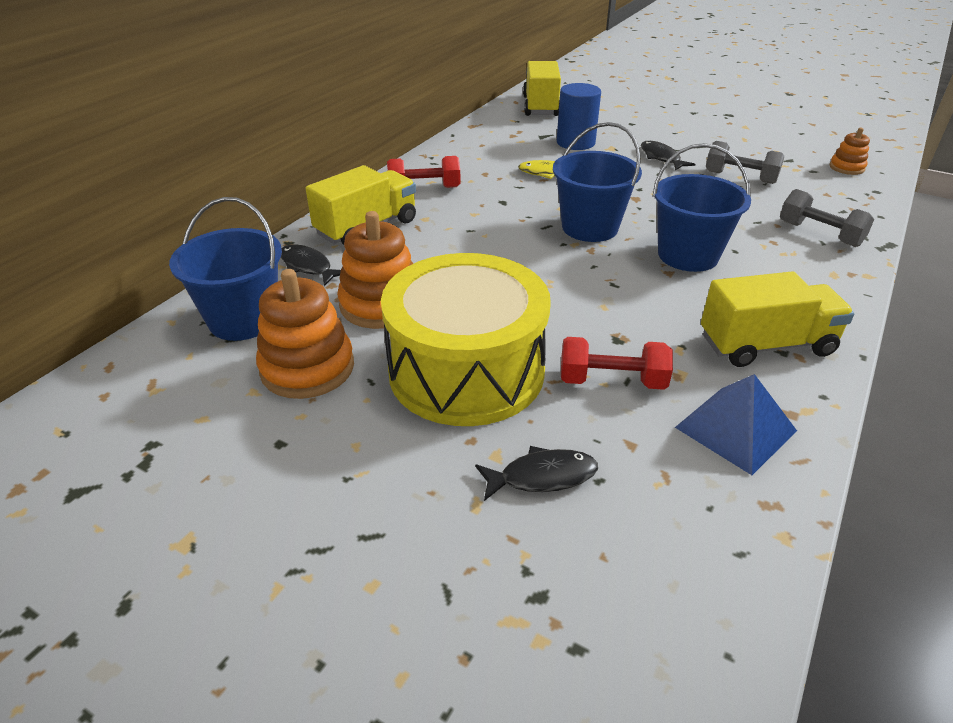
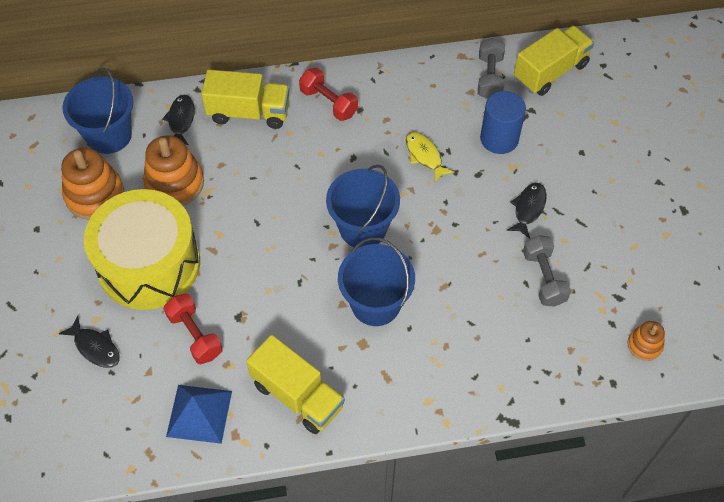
camera: 50 degrees right, 20 degrees up
grey dumbbell [780,189,874,247] -> grey dumbbell moved to [478,38,505,99]

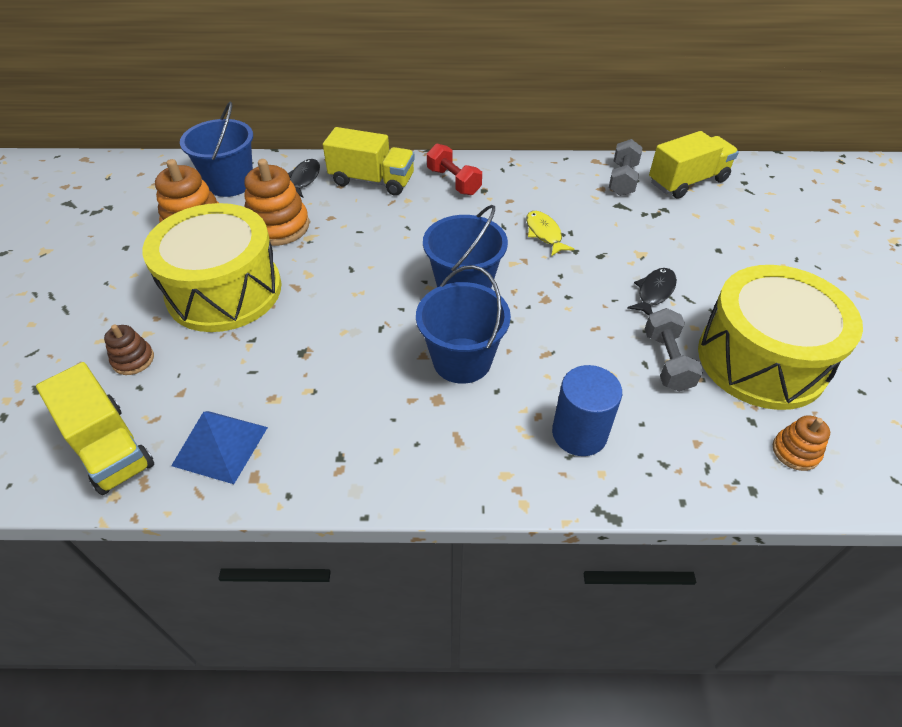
camera: 10 degrees right, 10 degrees down
black fish [59,316,120,368] -> brown stacking toy [104,325,154,375]
red dumbbell [164,293,223,364] -> none
yellow truck [246,335,345,434] -> yellow truck moved to [36,362,154,495]
blue cylinder [480,91,526,154] -> blue cylinder moved to [552,365,622,456]
none -> yellow drum [698,265,863,410]

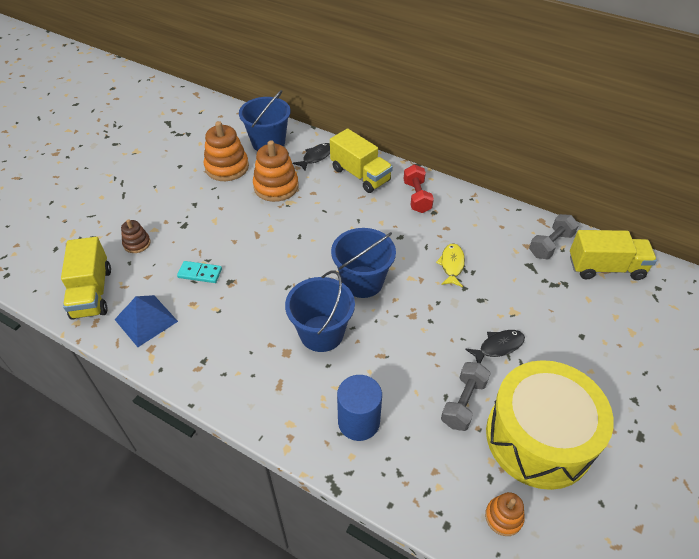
camera: 30 degrees right, 0 degrees up
yellow drum [142,203,282,332] -> none
none -> turquoise domino [177,261,222,283]

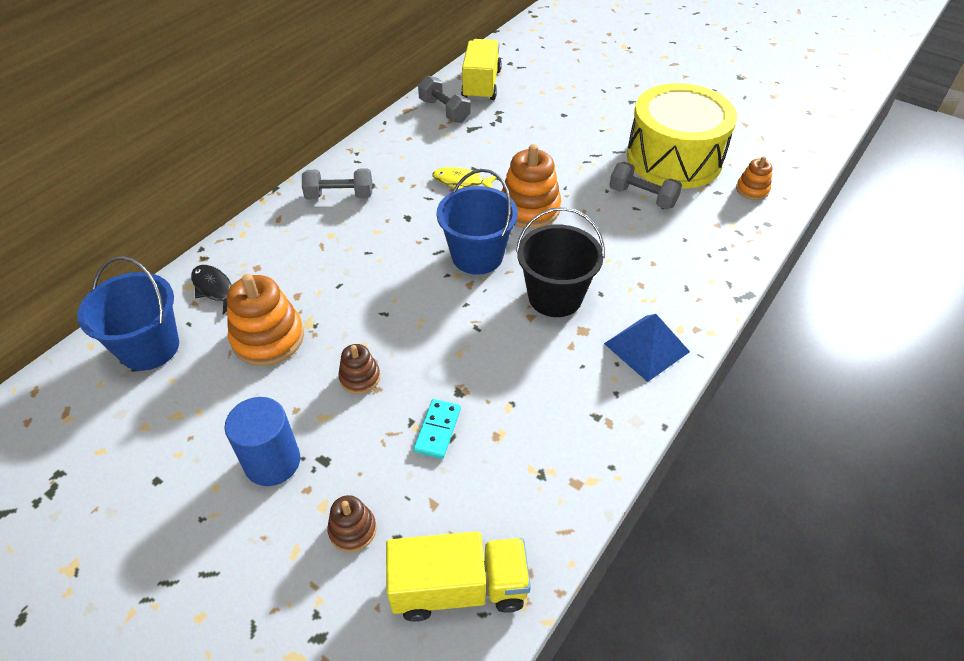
camera: 85 degrees left, 0 degrees up
blue pyramid [114,295,178,347] -> blue pyramid moved to [604,314,690,382]
orange stacking toy [204,121,249,181] -> orange stacking toy moved to [502,144,561,229]
blue bucket [285,271,355,352] -> black bucket [516,207,605,317]
yellow truck [330,129,393,193] -> none
blue cylinder [337,375,382,441] -> blue cylinder moved to [225,397,300,486]
red dumbbell [404,165,434,213] -> grey dumbbell [302,168,372,199]
black fish [465,330,525,363] -> none
none -> brown stacking toy [338,344,380,394]

